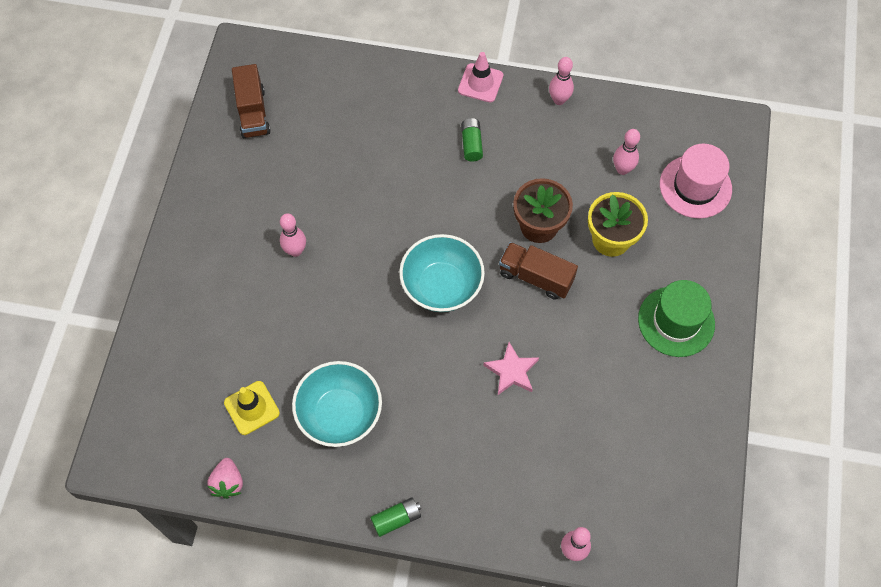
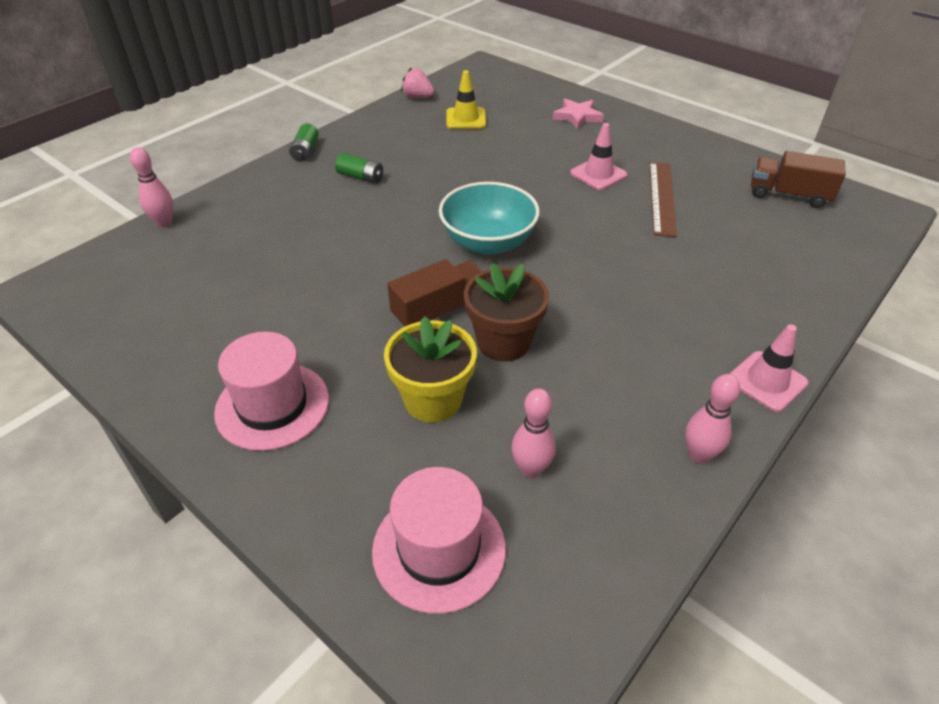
camera: 120 degrees right, 20 degrees down
pink bowling pin [280,214,306,257] -> pink traffic cone [570,123,628,190]
turquoise bowl [292,361,382,447] -> none
green battery [461,118,483,162] -> green battery moved to [335,153,383,184]
pink star [483,342,539,395] -> pink star moved to [553,99,604,130]
green hat [638,280,715,357] -> pink hat [214,332,329,451]
none -> brown ruler [650,162,677,237]

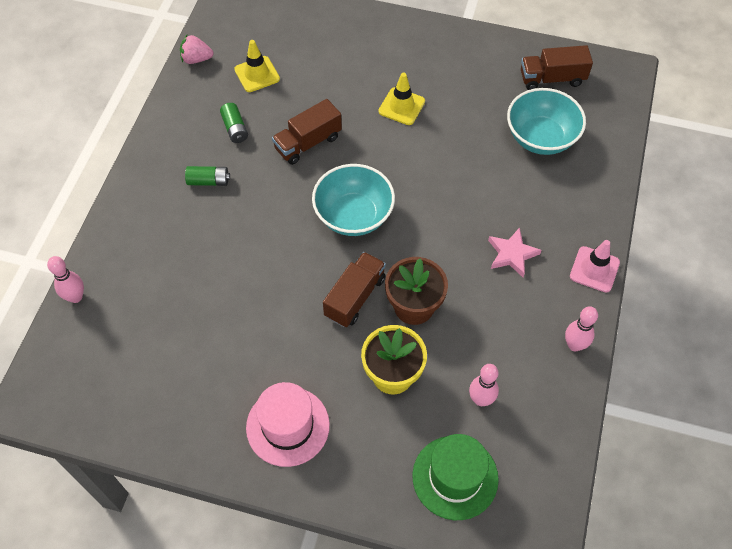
camera: 25 degrees left, 15 degrees up
green battery [289,123,319,162] -> green battery moved to [220,103,248,143]
pink hat [372,467,506,614] -> green hat [412,434,499,520]
pink star [553,99,604,130] -> pink star moved to [488,227,542,277]
pink traffic cone [570,123,628,190] -> yellow traffic cone [378,73,425,125]
brown ruler [650,162,677,237] -> none
none -> brown truck [272,99,342,165]
none -> turquoise bowl [507,88,586,155]

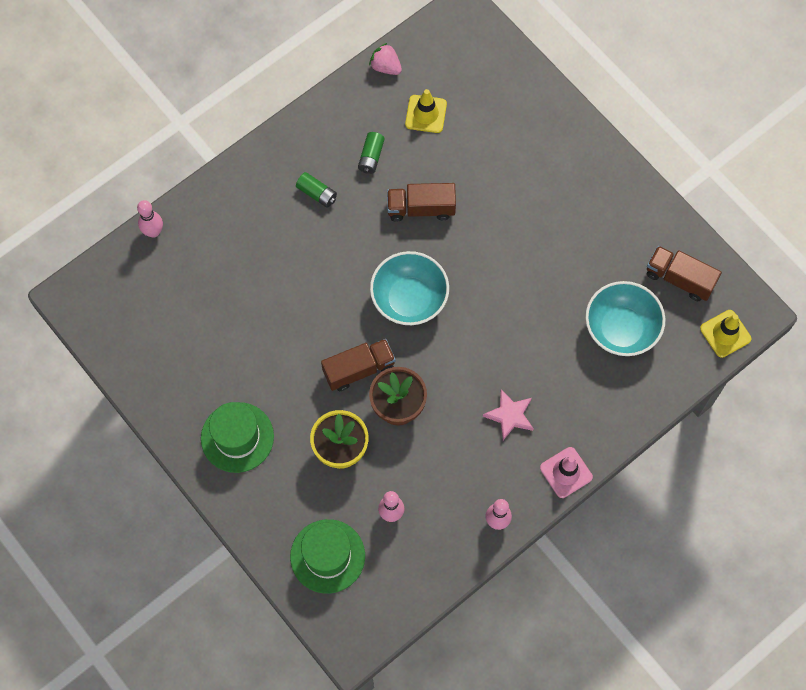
camera: 35 degrees right, 10 degrees up
pink hat [246,382,330,467] -> green hat [201,402,274,473]
yellow traffic cone [378,73,425,125] -> yellow traffic cone moved to [700,310,751,358]

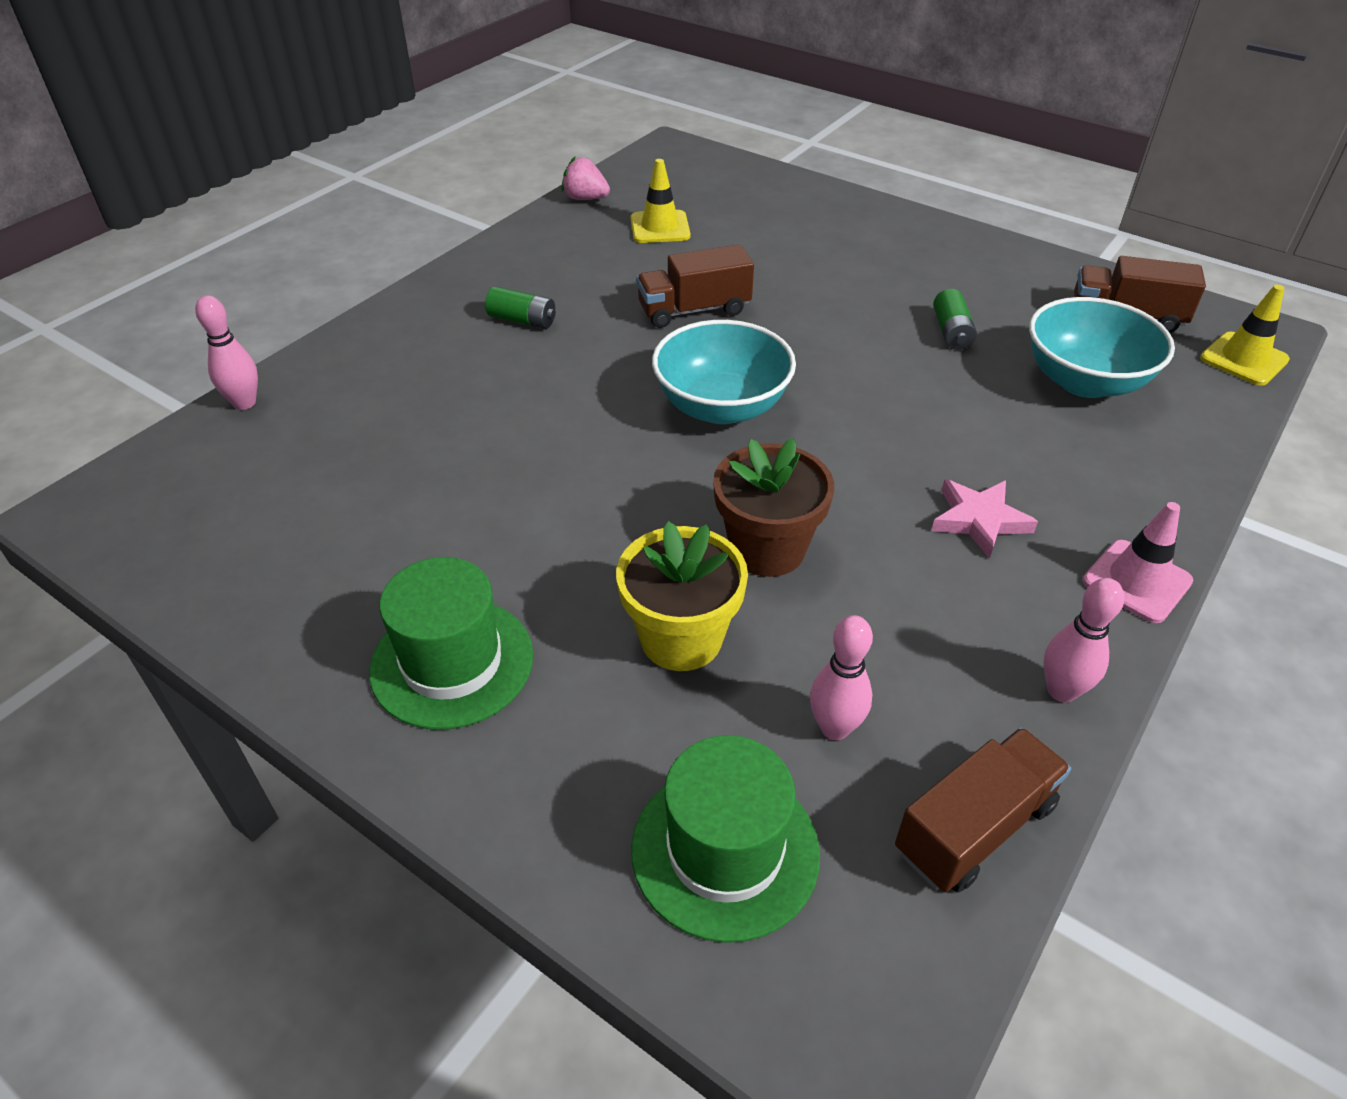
camera: 15 degrees left, 25 degrees down
brown truck [321,339,396,391] -> brown truck moved to [895,727,1071,893]
green battery [358,132,385,174] -> green battery moved to [933,289,977,350]

